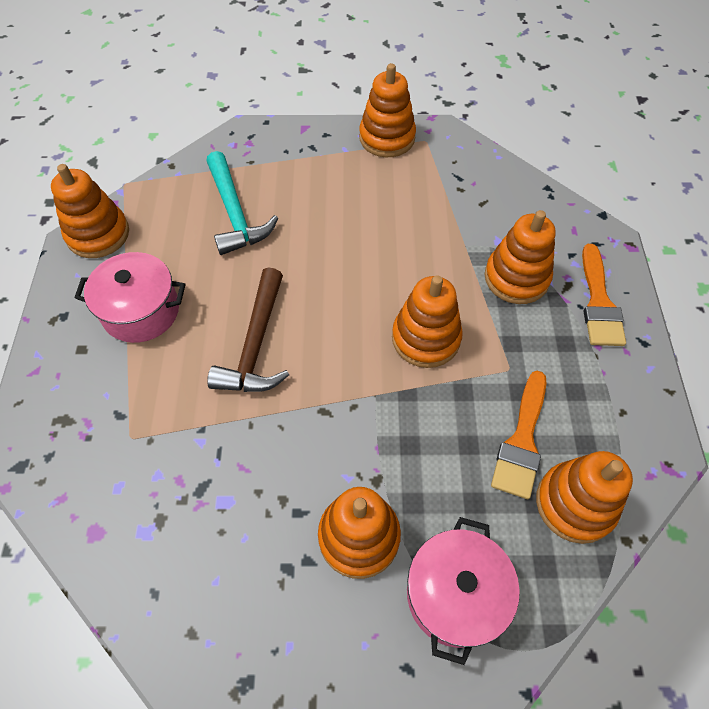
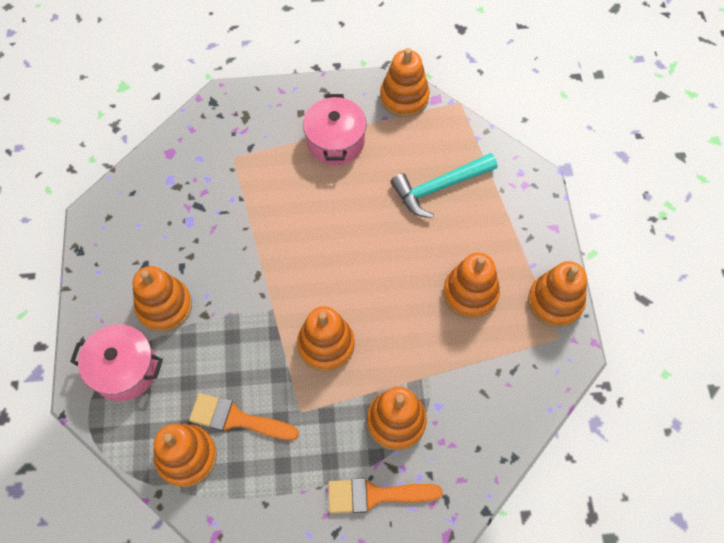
camera: 85 degrees right, 5 degrees up
brown hammer [207,268,289,392] -> none
none -> orange stacking toy [443,253,500,319]

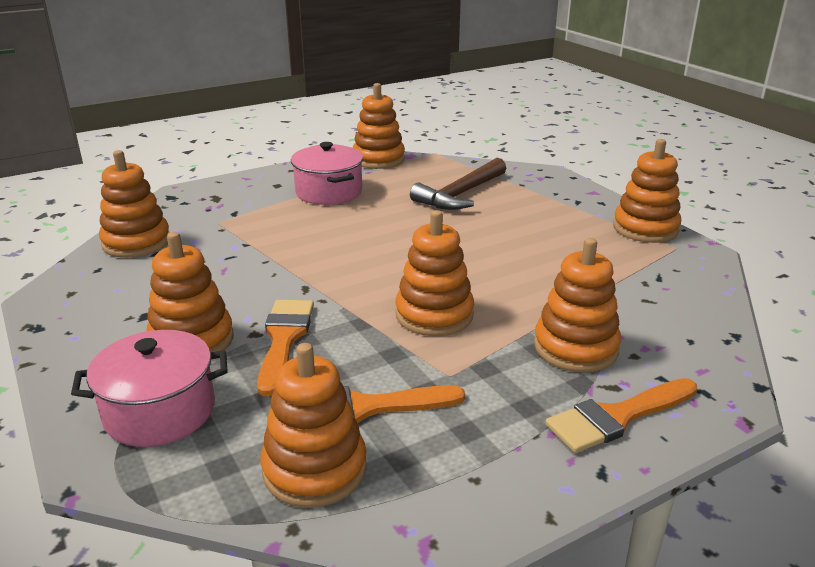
camera: 25 degrees left, 35 degrees down
turquoise hammer [390,153,497,218] -> brown hammer [410,158,506,210]
orange stacking toy [443,253,500,319] -> orange stacking toy moved to [99,150,170,258]
none -> orange brush [257,300,314,396]

